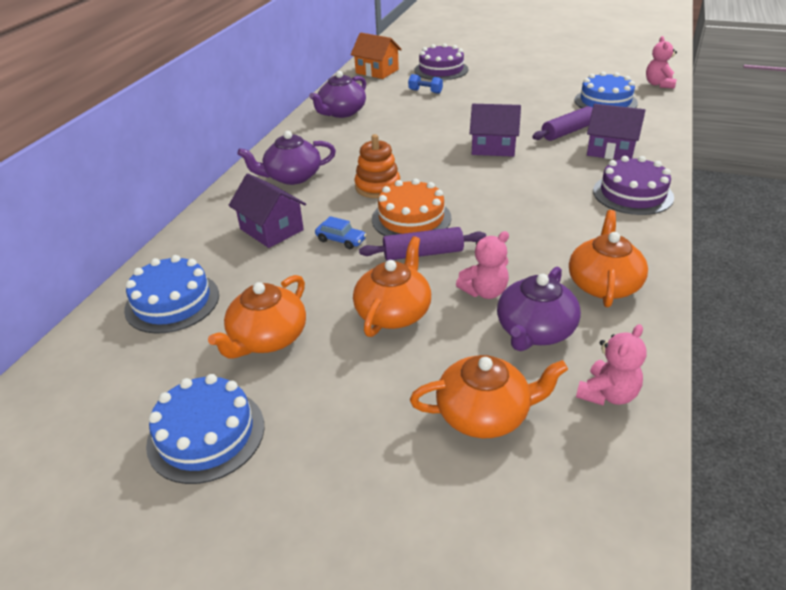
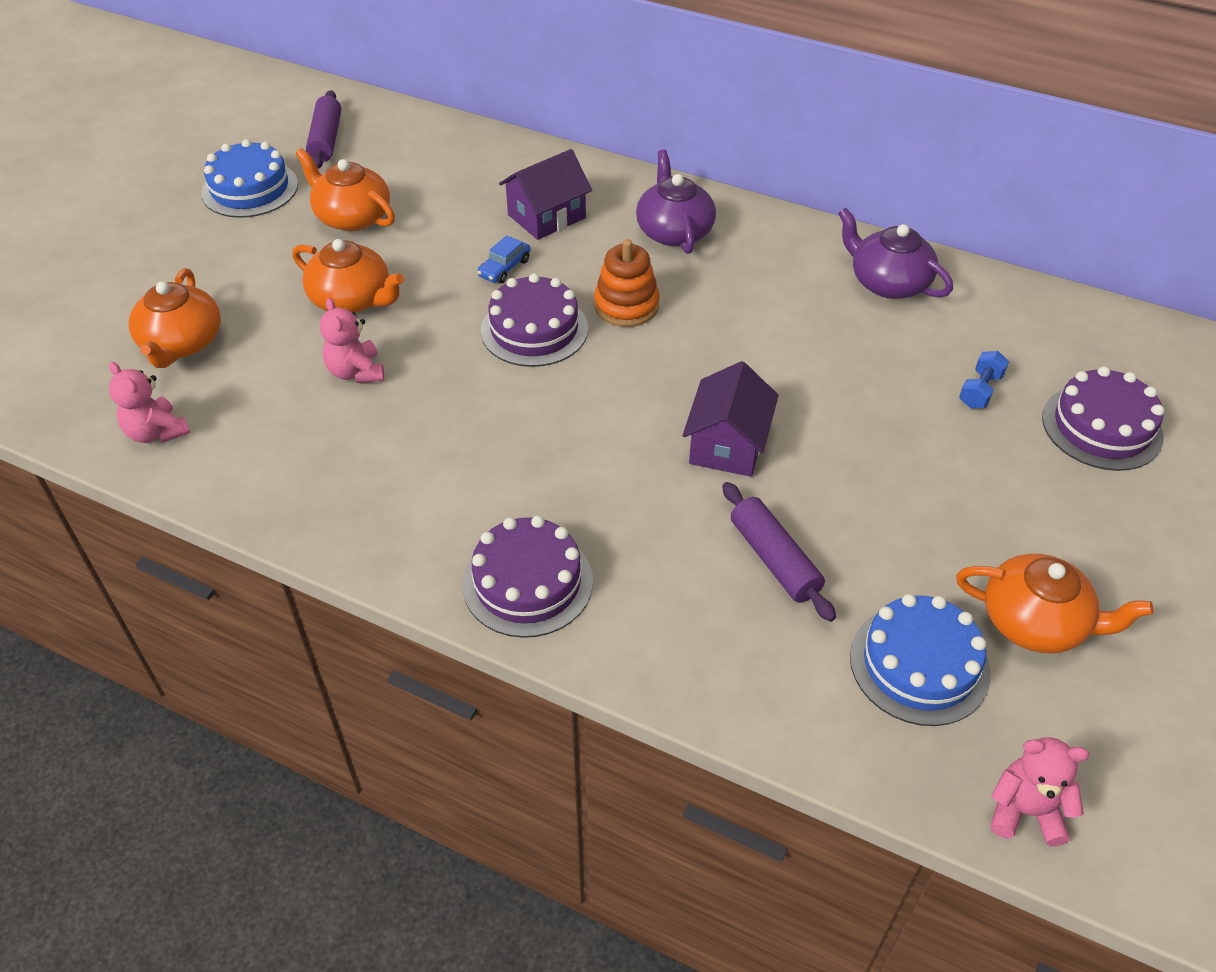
camera: 95 degrees right, 10 degrees up
blue cake [124,255,219,334] -> none
orange house [351,32,402,79] -> none
purple rolling pin [359,227,486,261] -> purple rolling pin moved to [306,90,341,169]
orange cake [372,178,451,236] -> purple cake [481,273,588,367]
purple teapot [497,267,581,351] -> none
orange teapot [569,210,648,307] -> orange teapot moved to [956,554,1154,653]
purple house [587,104,645,160] -> none

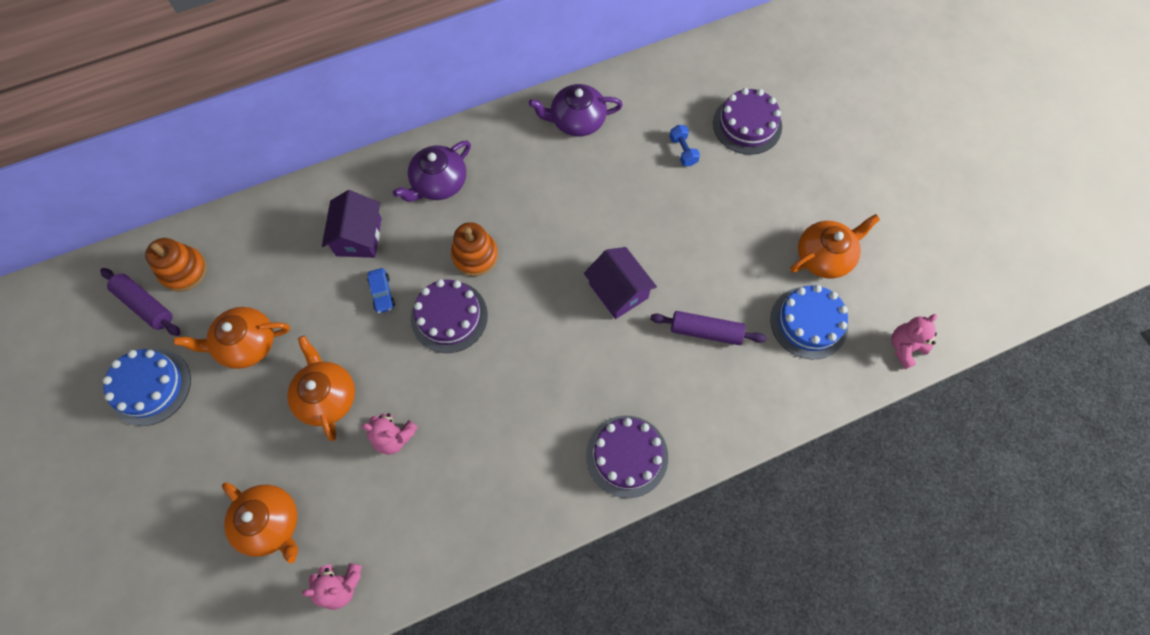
camera: 50 degrees left, 20 degrees up
orange teapot [292,239,404,313] -> orange teapot turned 90 degrees counterclockwise [287,336,355,441]
purple teapot [636,149,716,254] -> purple teapot turned 75 degrees counterclockwise [393,141,471,202]
none -> orange stacking toy [145,238,207,292]

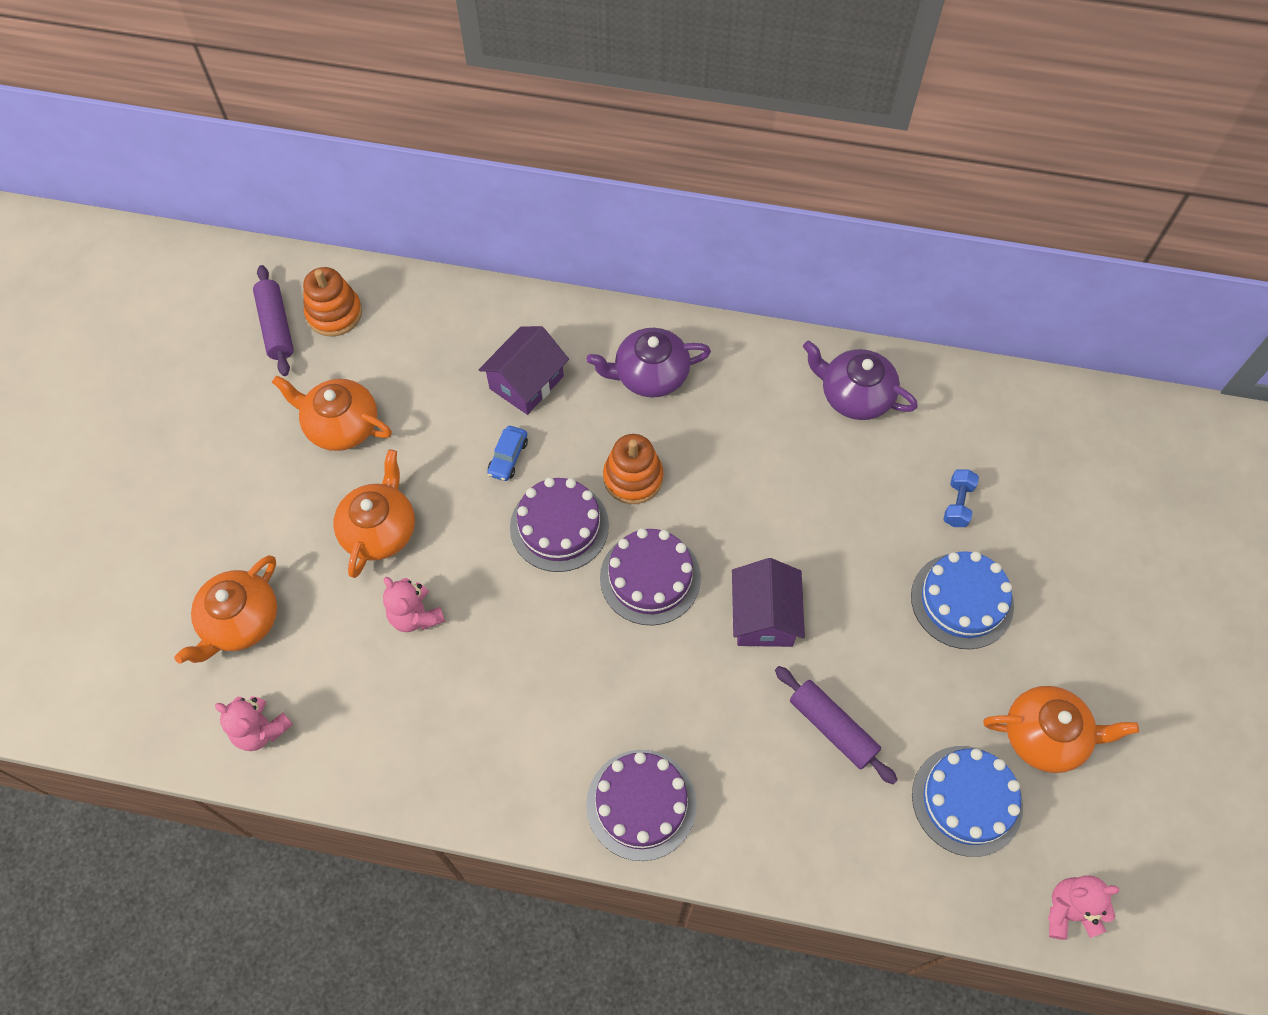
camera: 35 degrees right, 5 degrees down
blue cake [103,349,191,426] -> blue cake moved to [911,551,1014,649]
orange teapot [222,482,298,563] -> orange teapot turned 45 degrees clockwise [174,555,277,664]
purple cake [713,88,782,155] -> purple cake moved to [600,528,701,626]

